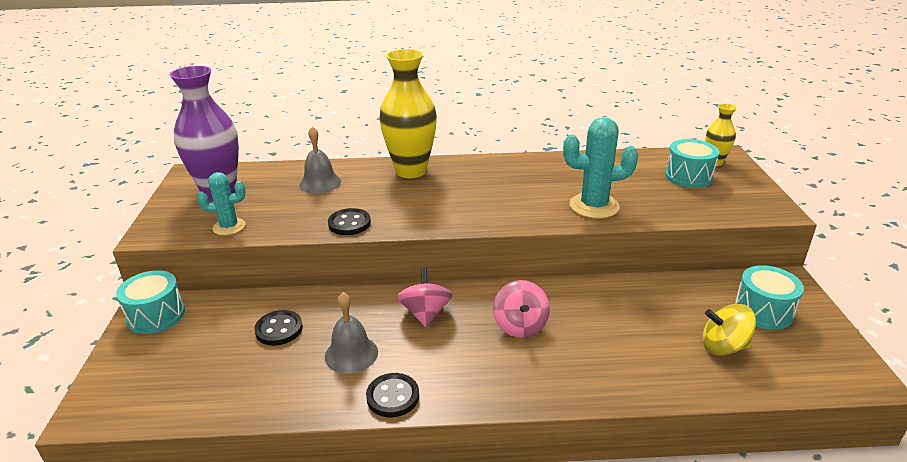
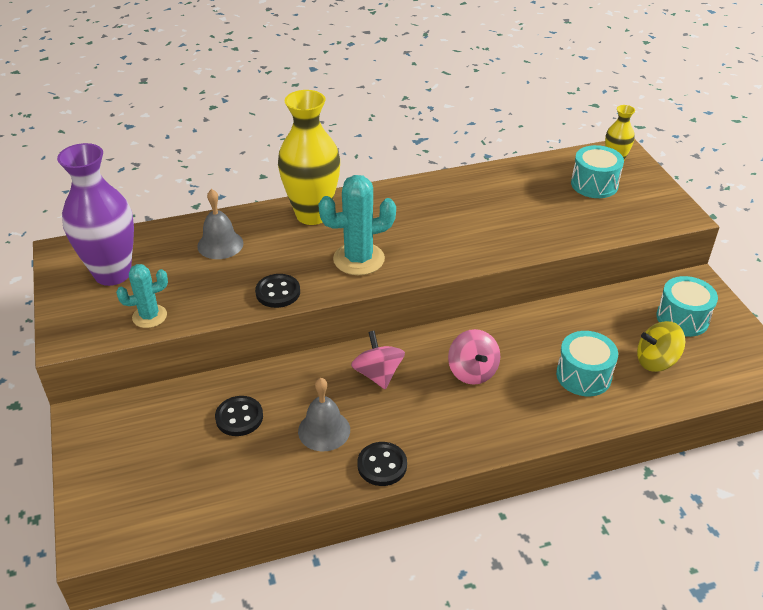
camera: 15 degrees left, 10 degrees up
turquoise drum [116,270,185,334] -> turquoise drum moved to [556,331,618,396]
turquoise cactus [563,117,638,219] -> turquoise cactus moved to [318,175,396,275]

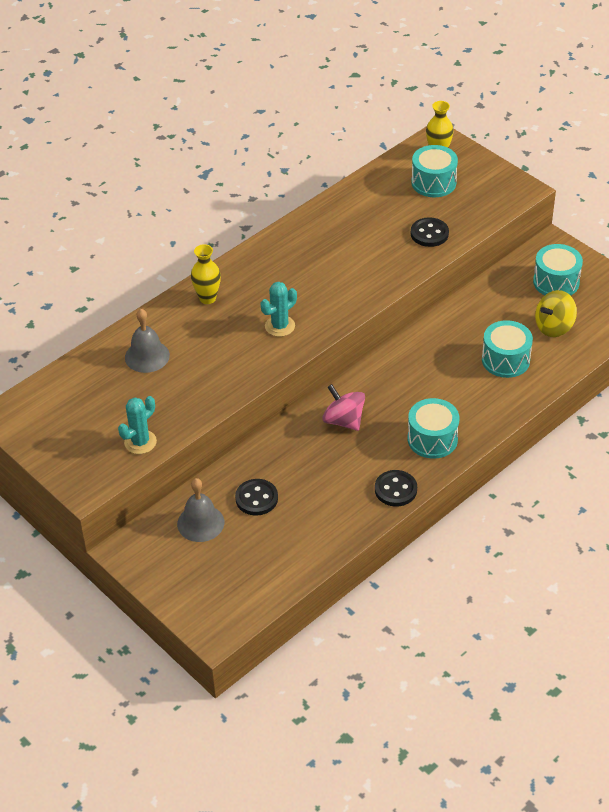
camera: 25 degrees left, 5 degrees up
purple vase [57,143,134,286] -> none
black button [255,274,300,308] -> black button moved to [411,217,449,247]
yellow vase [278,90,340,225] -> yellow vase [191,244,221,304], size x0.50
grey bell [298,378,350,451] -> grey bell moved to [177,478,224,542]
turquoise cactus [318,175,396,275] -> turquoise cactus [261,282,297,337], size x0.62
pink spinning top [448,329,500,385] -> none
none -> turquoise drum [408,398,459,459]

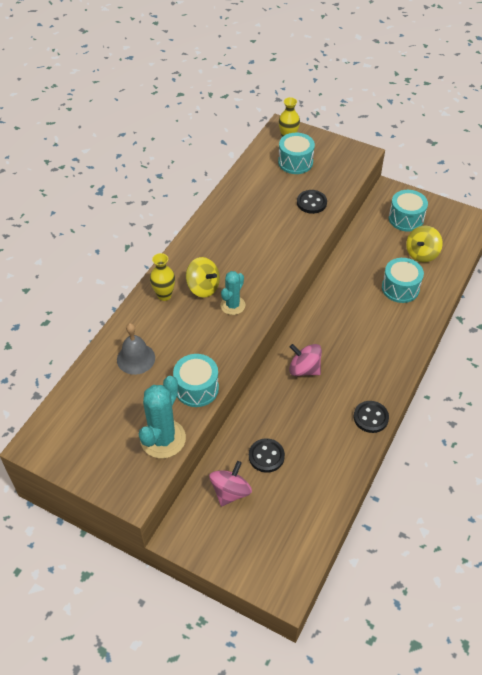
camera: 20 degrees left, 5 degrees up
turquoise cactus [118,396,157,454] -> turquoise cactus [139,376,186,458], size x1.61
grey bell [177,478,224,542] -> pink spinning top [209,461,252,506]
turquoise drum [408,398,459,459] -> turquoise drum moved to [173,354,219,407]
none -> yellow spinning top [186,257,220,298]

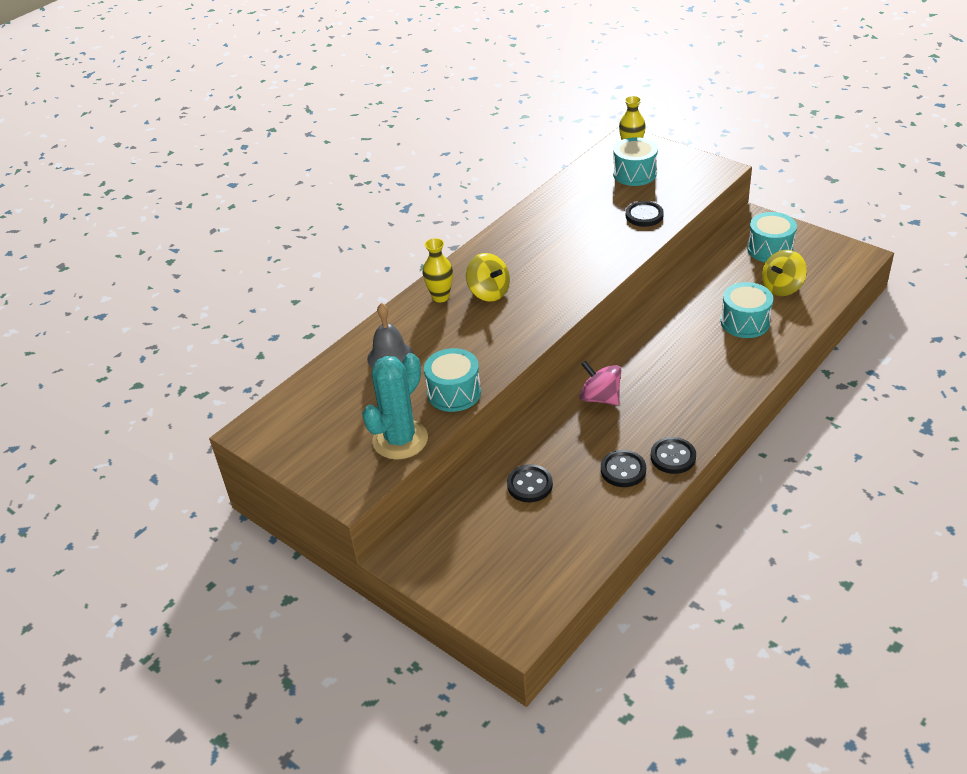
camera: 15 degrees right, 10 degrees down
pink spinning top [209,461,252,506] -> none
turquoise cactus [220,271,245,315] -> none
none -> black button [601,450,646,487]

